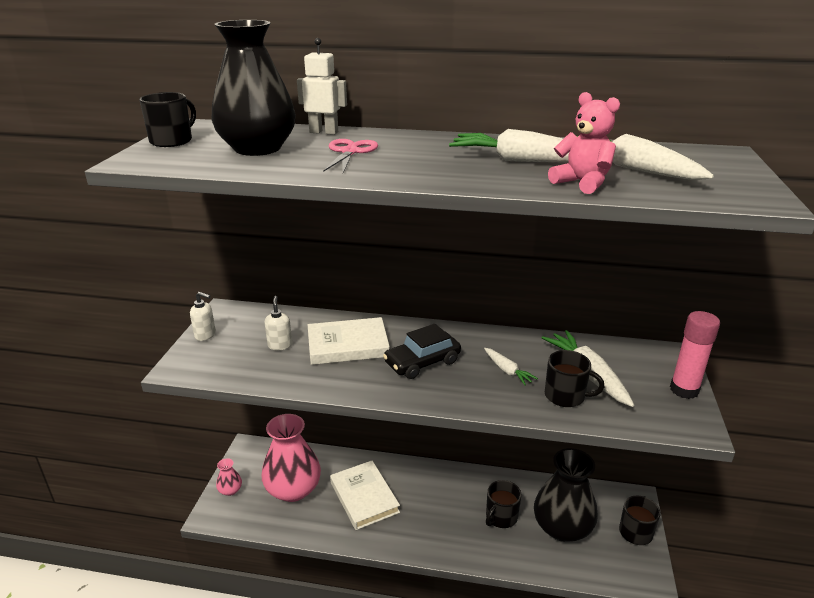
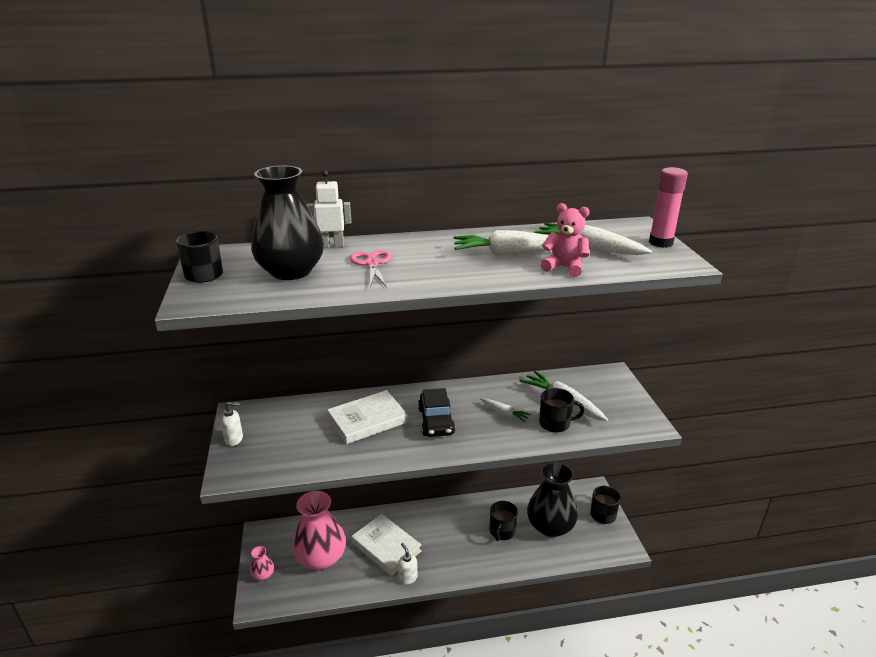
camera: 20 degrees left, 0 degrees up
white soap dispenser [265,296,292,350] -> white soap dispenser moved to [398,543,417,585]
black car [383,324,461,379] -> black car turned 45 degrees counterclockwise [418,388,455,437]
pink glue stick [670,311,720,399] -> pink glue stick moved to [649,167,688,248]

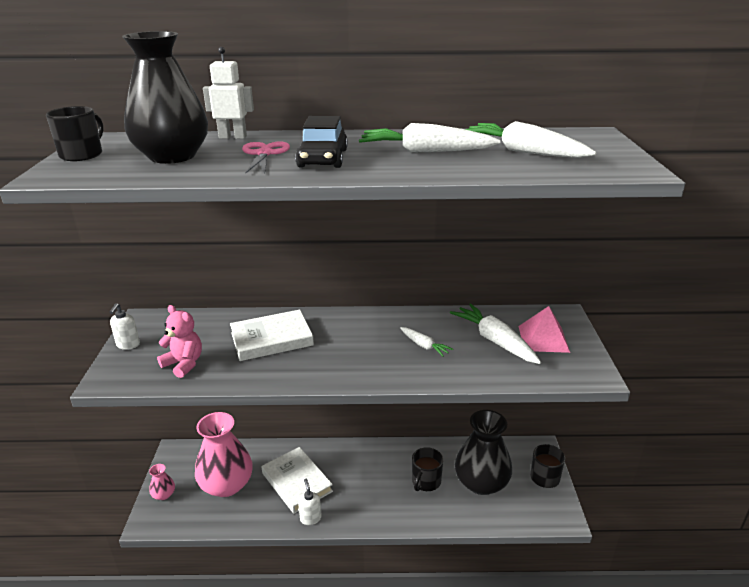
camera: 10 degrees right, 0 degrees up
white soap dispenser [220,402,243,446] -> white soap dispenser turned 90 degrees clockwise [110,303,140,350]
black car [418,388,455,437] -> black car moved to [295,116,348,168]
black mug [539,388,584,433] -> none
pink teddy bear [541,203,590,277] -> pink teddy bear moved to [157,305,202,378]
pink glue stick [649,167,688,248] -> none
none -> pink pyramid [519,306,570,353]

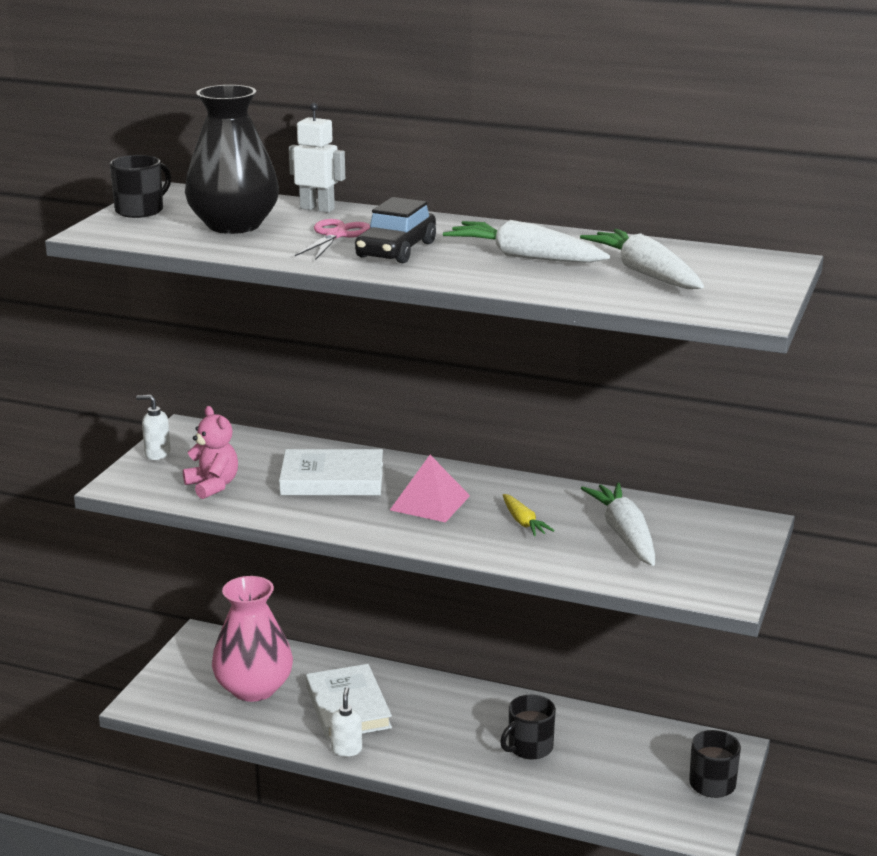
camera: 20 degrees right, 5 degrees down
white soap dispenser [110,303,140,350] -> white soap dispenser turned 75 degrees clockwise [136,395,171,460]
pink vase [149,464,175,500] -> none
white carrot [400,327,453,357] -> yellow carrot [503,494,555,536]
black vase [455,410,512,495] -> none
pink pyramid [519,306,570,353] -> pink pyramid moved to [390,455,470,523]

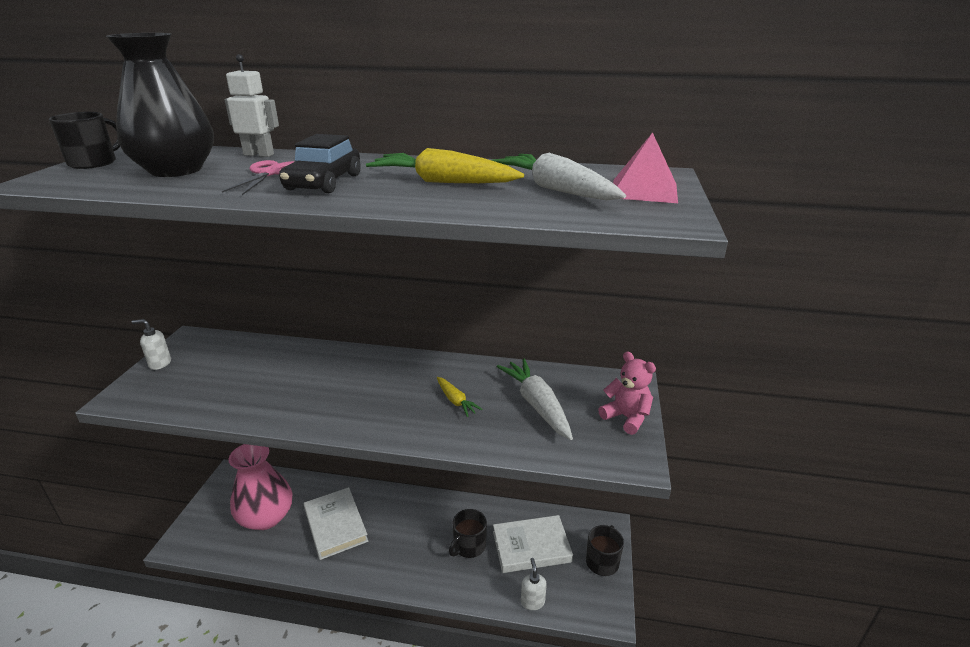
camera: 10 degrees left, 5 degrees up
pink teddy bear [183,406,238,499] -> pink teddy bear moved to [598,351,656,435]
white book [279,449,383,495] -> white book moved to [493,515,573,573]
white soap dispenser [330,687,362,757] -> white soap dispenser moved to [521,558,547,610]
pink pyramid [390,455,470,523] -> pink pyramid moved to [613,132,678,203]
white carrot [443,220,610,263] -> yellow carrot [366,148,524,183]

